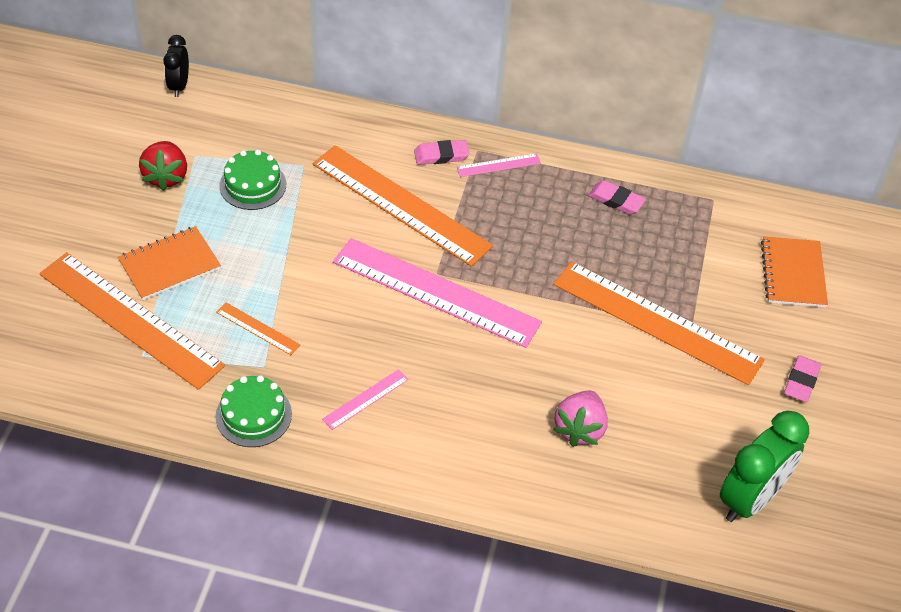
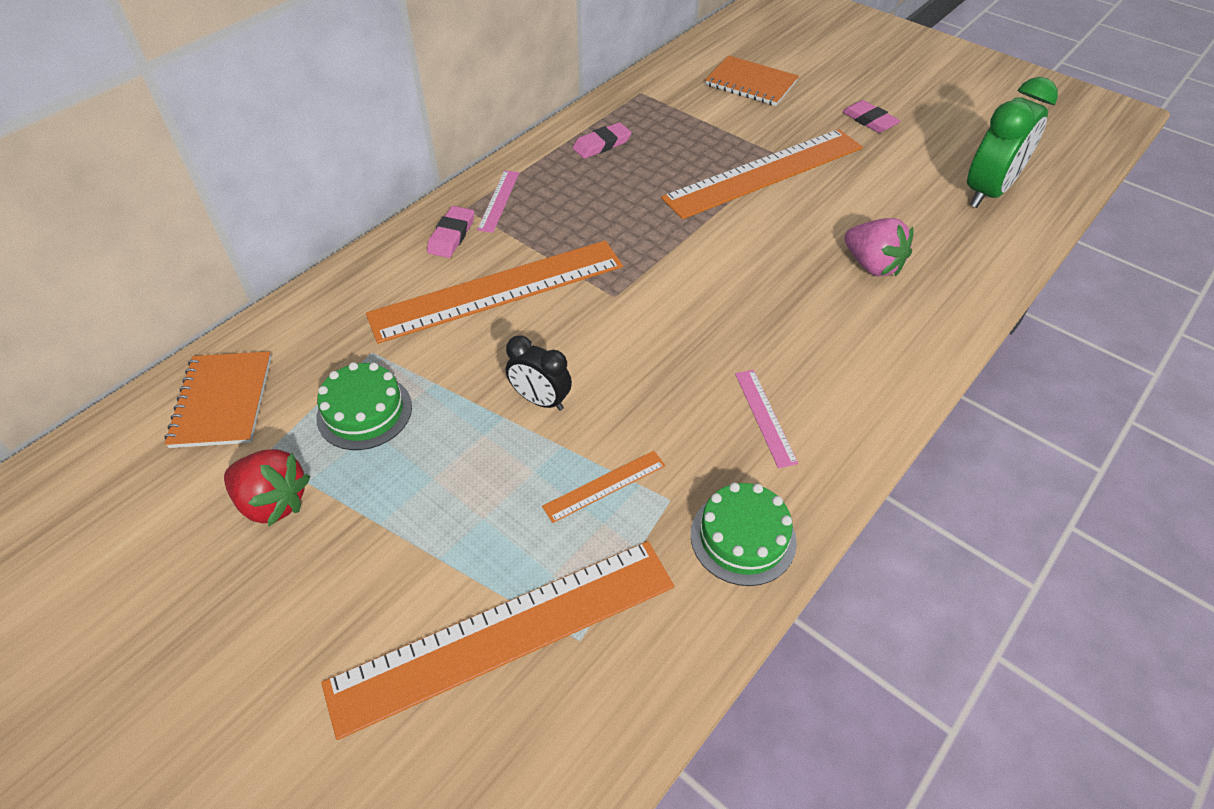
camera: 60 degrees left, 0 degrees up
orange notebook [118,226,221,300] -> orange notebook moved to [164,351,271,448]
black clock [163,35,189,97] -> black clock moved to [506,335,572,411]
pink ruler [333,238,542,348] -> none
green clock [720,411,809,522] -> green clock turned 60 degrees clockwise [967,77,1058,208]

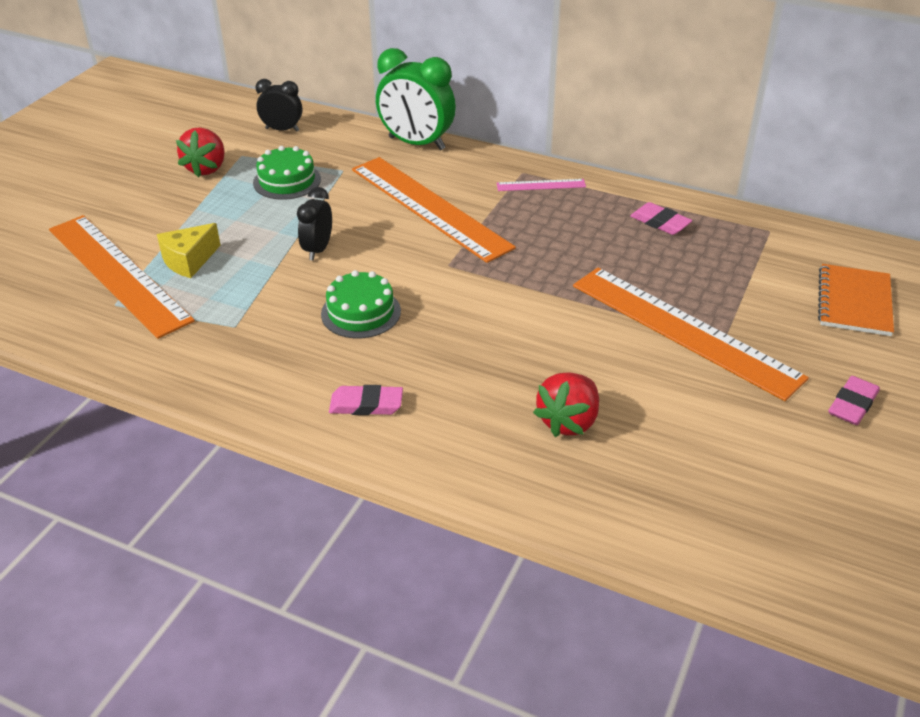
camera: 75 degrees right, 10 degrees down
orange notebook [164,351,271,448] -> black clock [255,79,302,132]
pink eraser [427,206,474,258] -> pink eraser moved to [329,385,403,415]
orange ruler [542,451,665,523] -> none
green cake [691,483,797,586] -> green cake moved to [321,270,401,338]
pink ruler [735,370,798,468] -> none
pink strawberry [844,218,914,276] -> red strawberry [533,373,599,437]
green clock [967,77,1058,208] -> green clock moved to [376,48,456,150]
none -> yellow cheese [157,223,221,278]

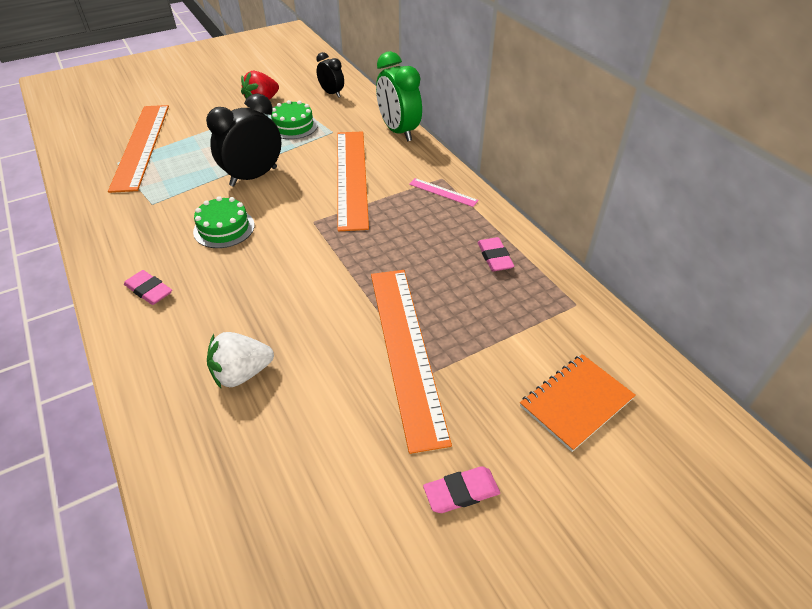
camera: 35 degrees right, 5 degrees up
yellow cheese [157,223,221,278] -> none
black clock [297,187,332,261] -> black clock [206,93,282,186], size x1.74
red strawberry [533,373,599,437] -> white strawberry [207,332,274,388]

